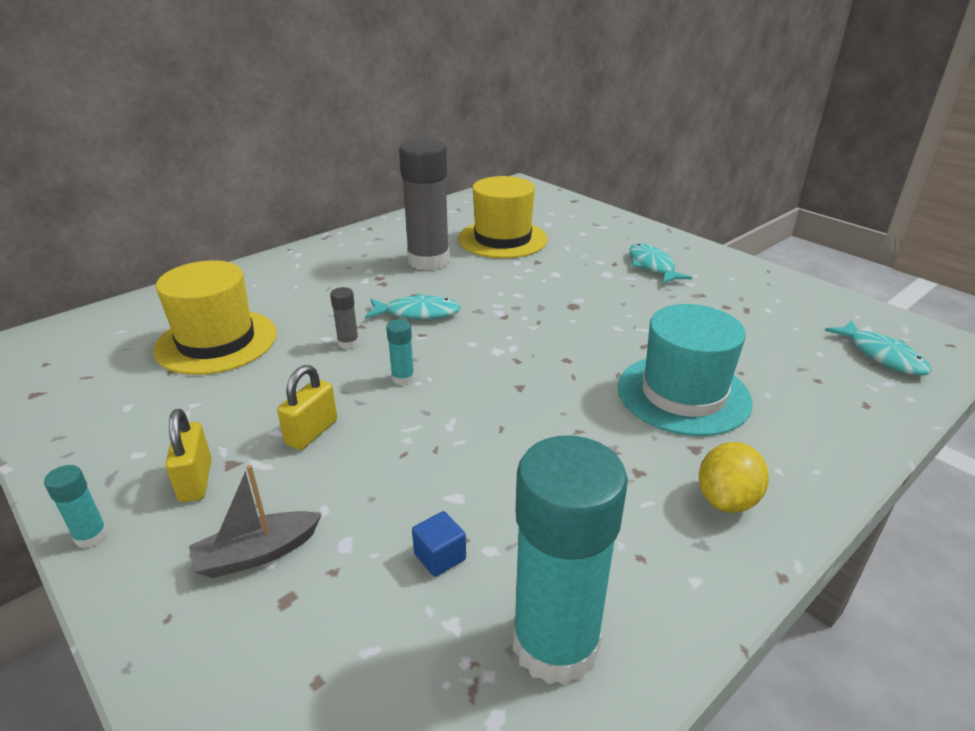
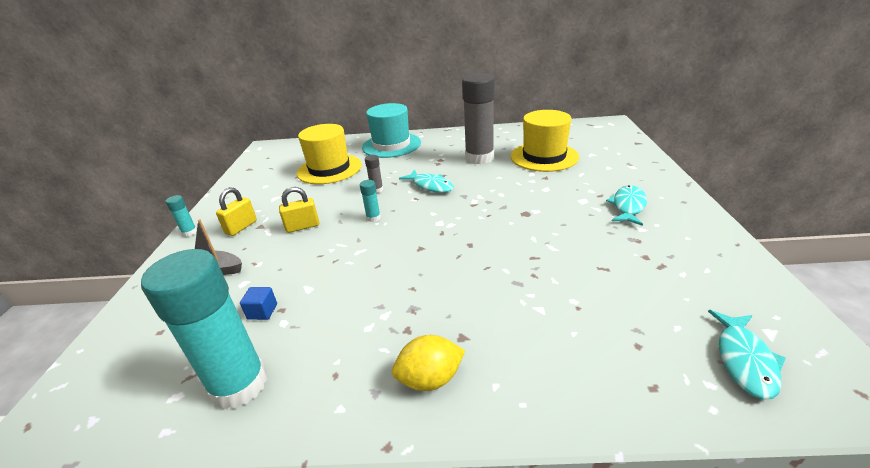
camera: 45 degrees right, 0 degrees up
turquoise hat [618,304,753,436] -> turquoise hat moved to [362,103,421,158]

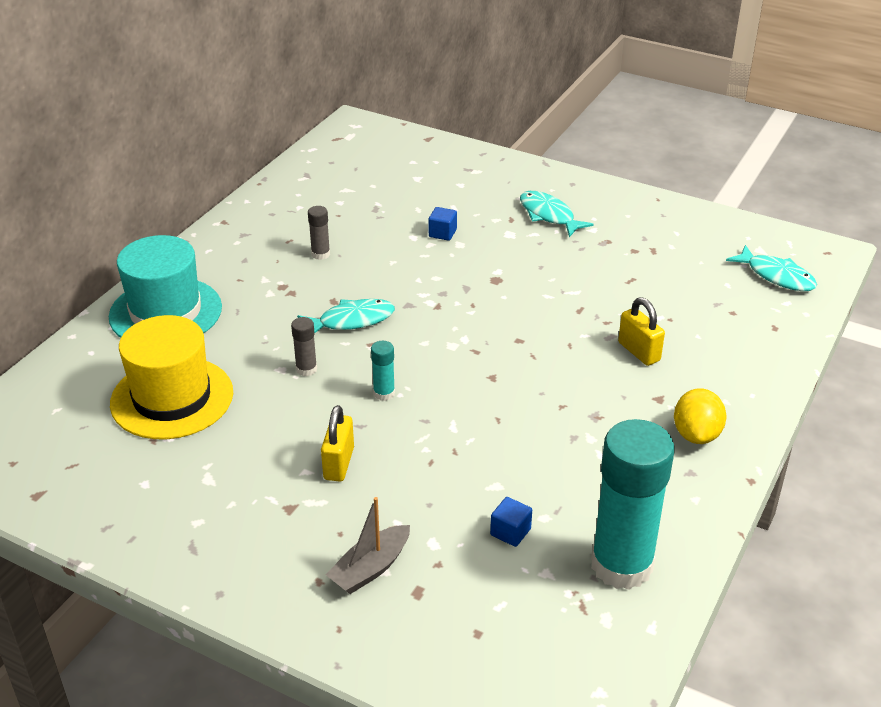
camera: 65 degrees left, 5 degrees up
turquoise glue stick [166,195,197,237] -> none
yellow padlock [216,187,257,236] -> yellow padlock moved to [618,297,665,366]
grey glue stick [462,73,495,164] -> grey glue stick [308,206,330,260], size x0.41
yellow hat [511,110,579,172] -> none
none -> blue cube [429,207,457,241]

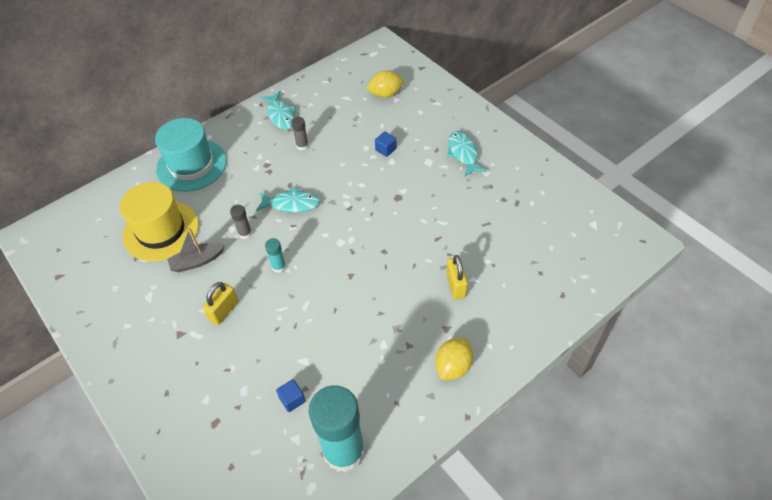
camera: 25 degrees right, 15 degrees up
grey boat [326,497,410,594] -> grey boat moved to [167,228,225,272]
turquoise fish [726,245,817,291] -> turquoise fish moved to [261,91,296,130]
none -> yellow lemon [366,70,403,98]

